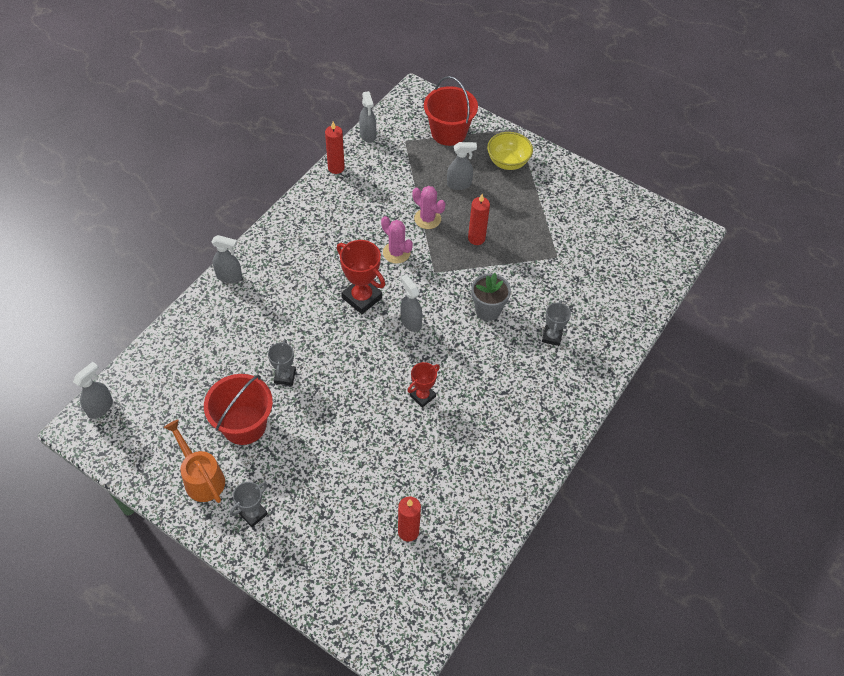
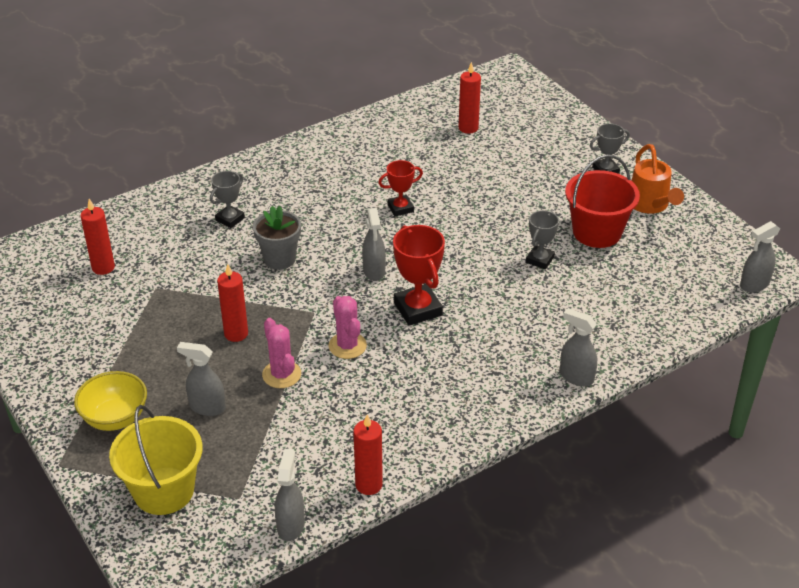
camera: 155 degrees left, 15 degrees down
red bucket [424,76,478,146] -> yellow bucket [109,405,203,515]
none -> red candle [80,199,115,275]

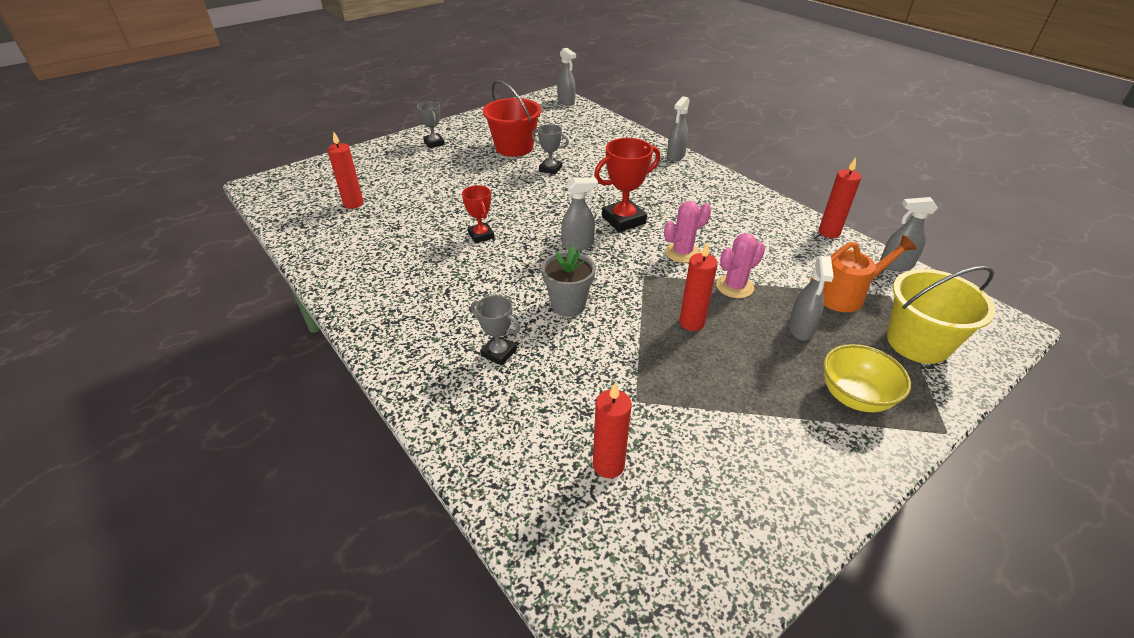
camera: 95 degrees left, 0 degrees up
orange watering can [631,144,684,214] -> orange watering can moved to [810,235,917,312]

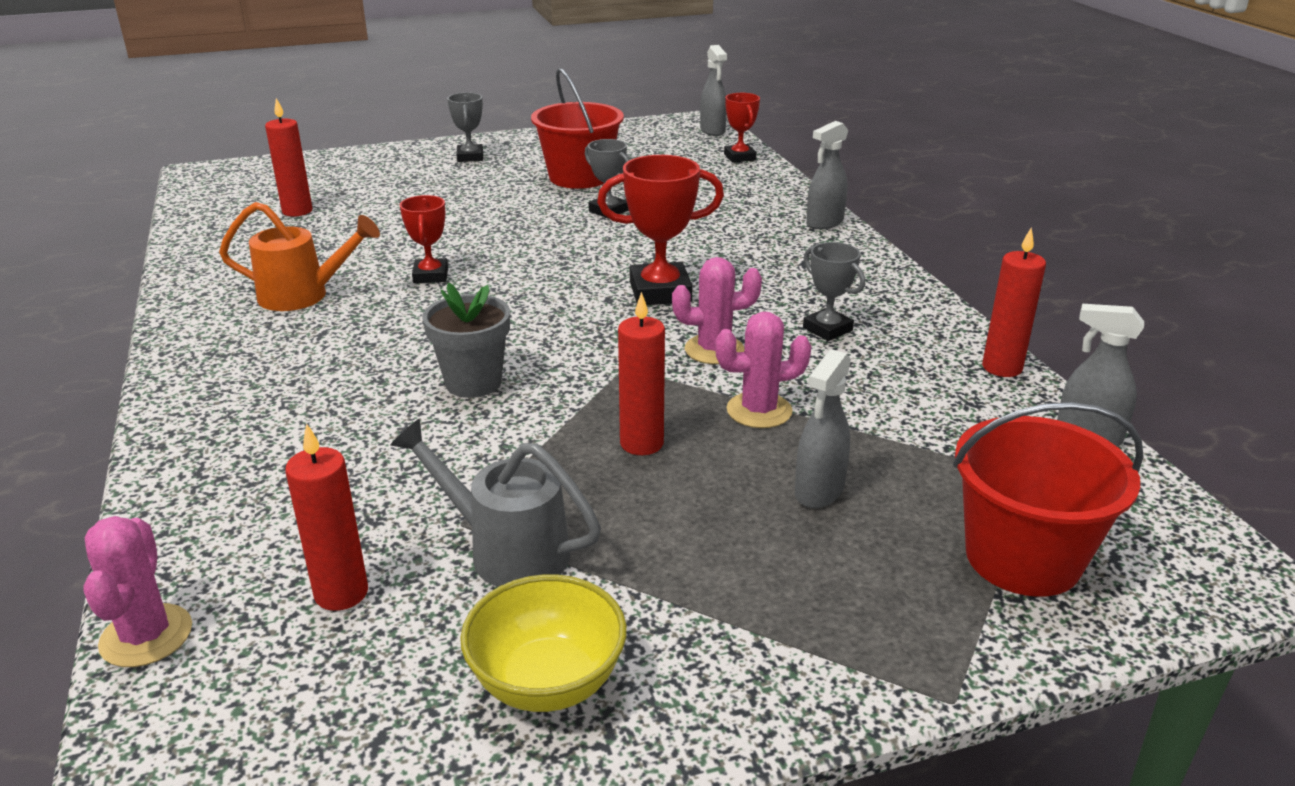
camera: 20 degrees right, 10 degrees down
grey trophy [471,295,520,366] -> grey trophy moved to [803,242,865,341]
grey spray bottle [561,178,598,251] -> none
orange watering can [810,235,917,312] -> orange watering can moved to [219,202,380,311]
yellow bowl [823,344,911,412] -> yellow bowl moved to [460,574,627,712]
yellow bucket [887,266,996,364] -> red bucket [953,402,1144,597]
none -> pink cactus [83,516,192,667]
none -> grey watering can [390,419,601,587]
none -> red trophy [724,93,760,163]

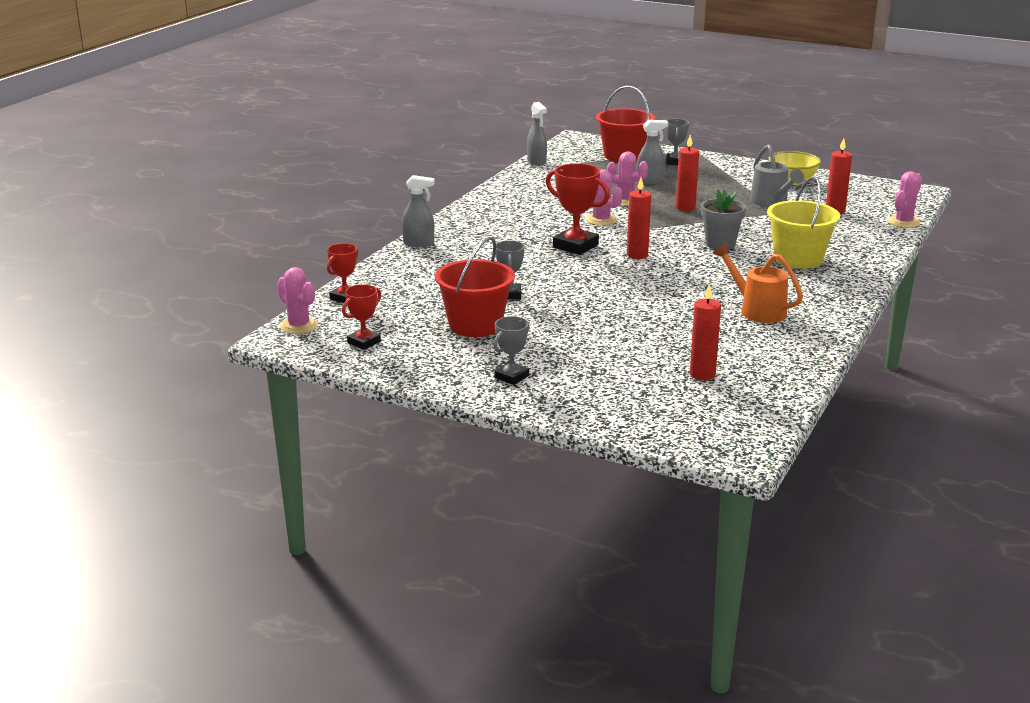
camera: 135 degrees left, 5 degrees down
red trophy [400,195,448,283] -> red trophy moved to [342,284,381,350]
grey spray bottle [700,45,727,136] -> pink cactus [277,267,318,334]
grey trophy [803,242,865,341] -> grey trophy moved to [666,119,689,165]
red candle [982,228,1046,377] -> red candle moved to [627,178,651,259]
none -> yellow bucket [767,176,840,269]

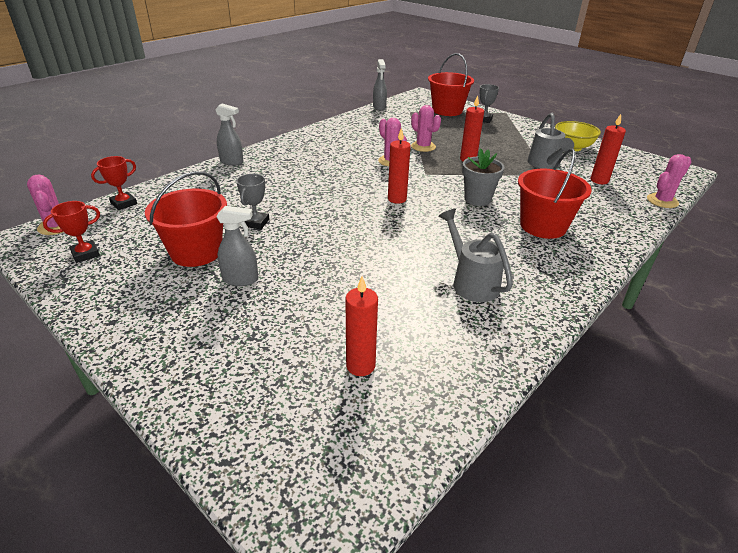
camera: 15 degrees right, 10 degrees up
grey trophy [493,316,529,385] -> none
red trophy [546,163,610,255] -> none
grey spray bottle [637,120,668,184] -> grey spray bottle moved to [216,206,258,286]
orange watering can [713,243,803,323] -> grey watering can [439,209,513,302]
yellow bucket [767,176,840,269] -> red bucket [518,149,592,239]

